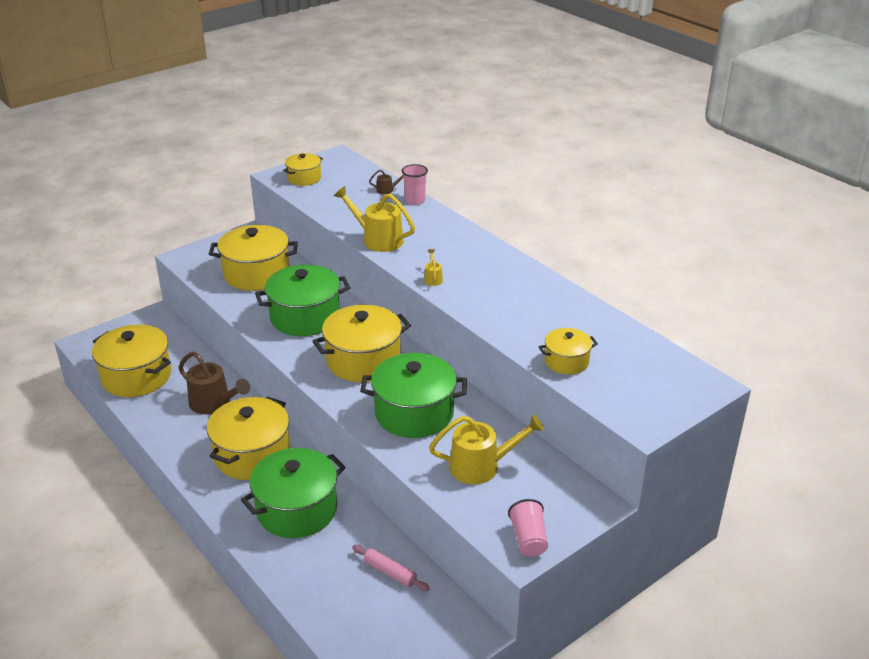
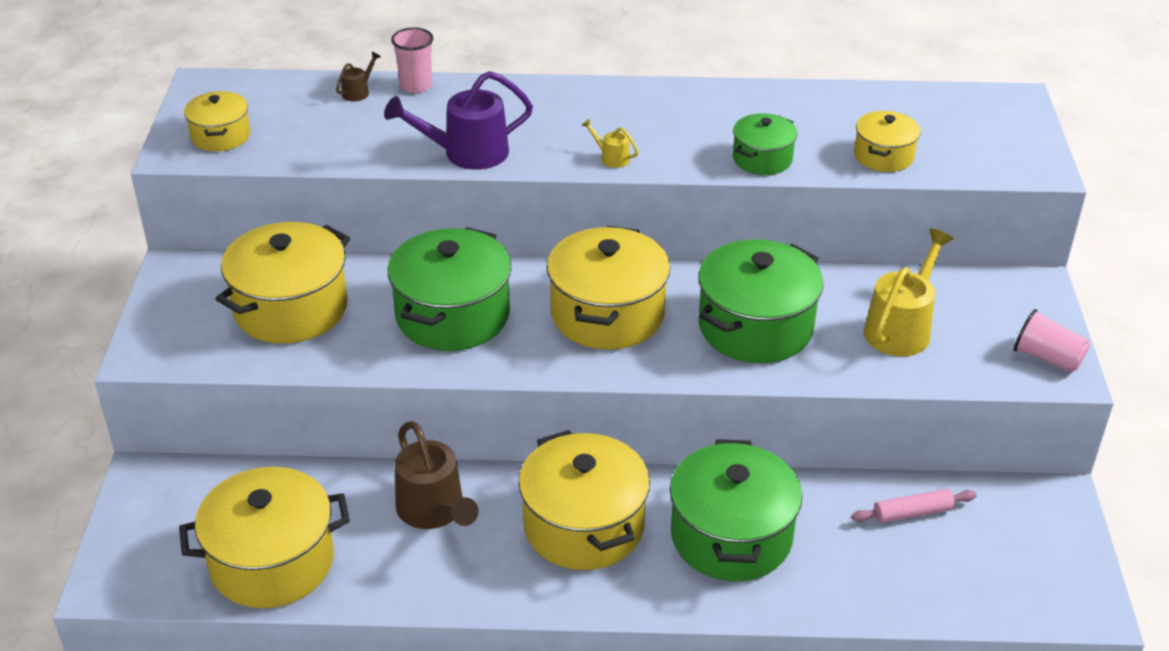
camera: 50 degrees left, 5 degrees up
brown watering can [179,352,250,415] -> brown watering can turned 75 degrees clockwise [395,421,478,529]
yellow watering can [334,186,415,252] -> purple watering can [384,71,533,170]
none -> green pot [733,113,797,175]

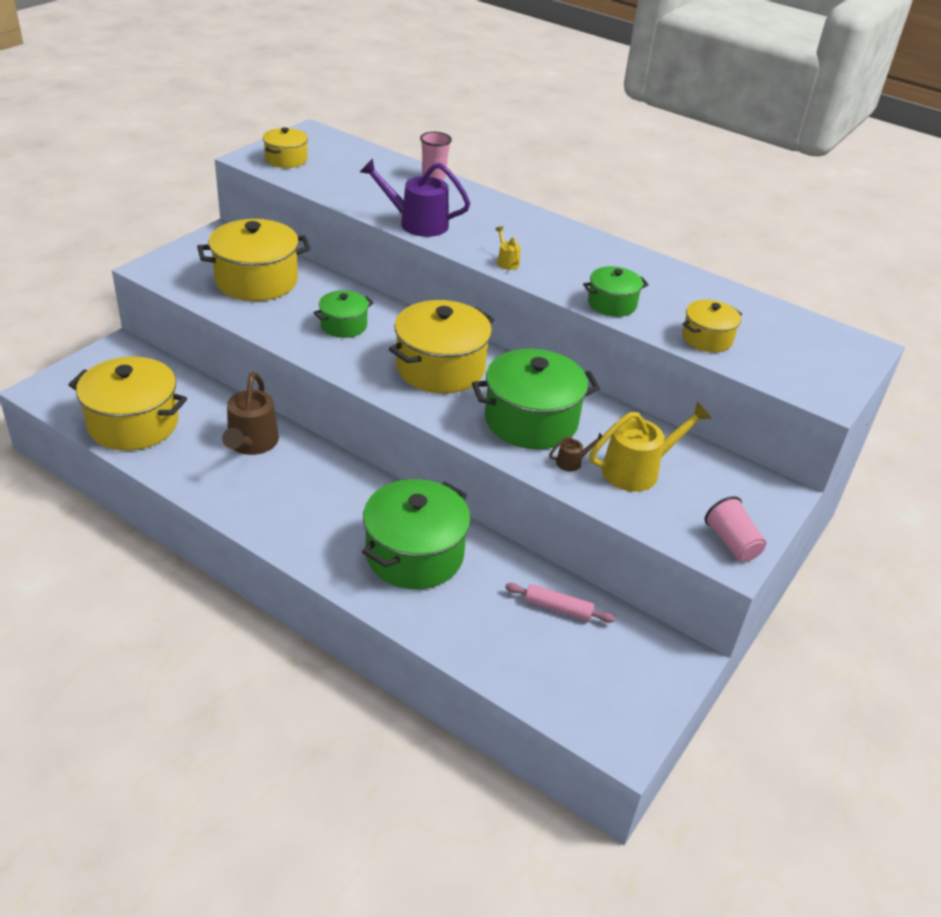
camera: 30 degrees right, 0 degrees up
brown watering can [336,52,381,102] -> brown watering can moved to [549,432,602,471]
green pot [388,227,512,351] -> green pot [313,290,374,338], size x0.54
yellow pot [519,430,650,570] -> none

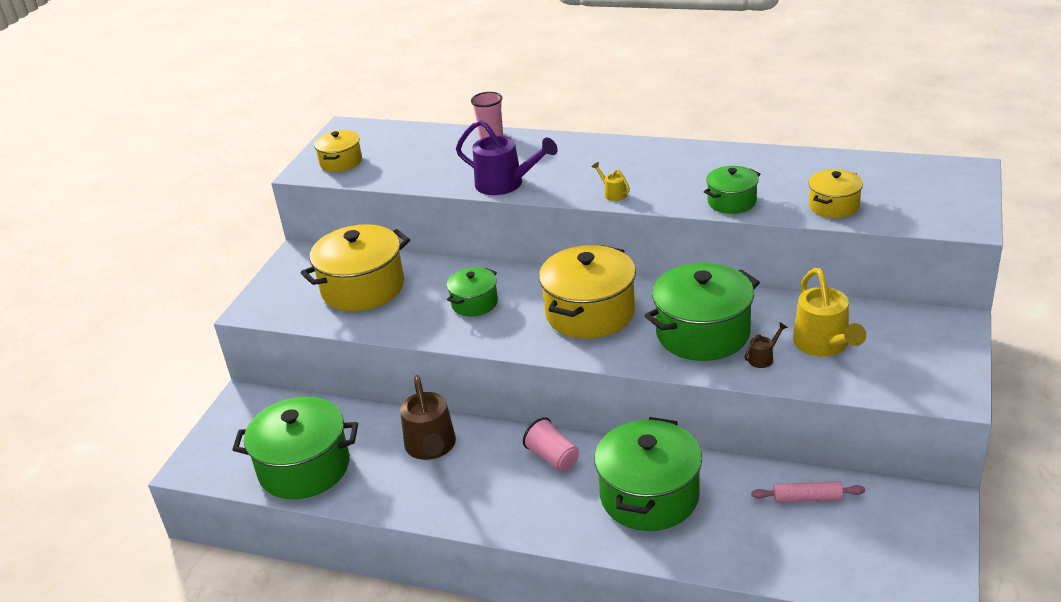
camera: 10 degrees left, 5 degrees down
yellow pot [68,356,187,451] -> green pot [232,397,358,499]
purple watering can [360,158,470,237] -> purple watering can turned 150 degrees counterclockwise [456,120,558,195]
yellow watering can [589,402,712,492] -> yellow watering can turned 120 degrees clockwise [793,268,866,357]
pink cup [705,496,766,562] -> pink cup moved to [523,417,579,472]

